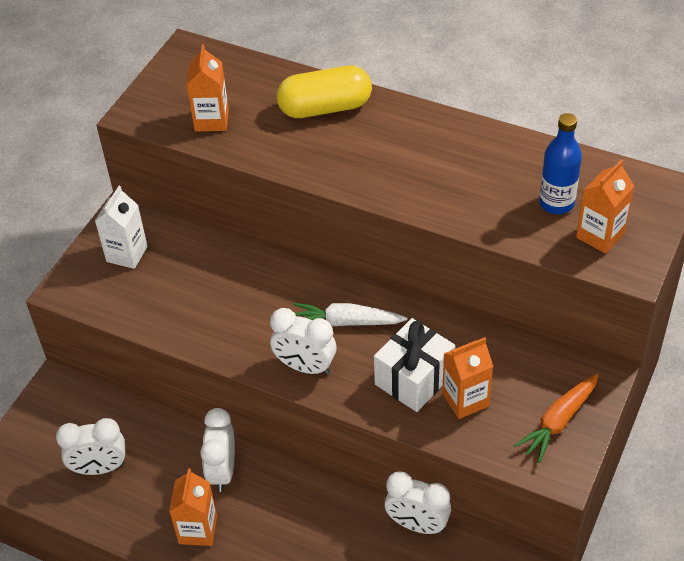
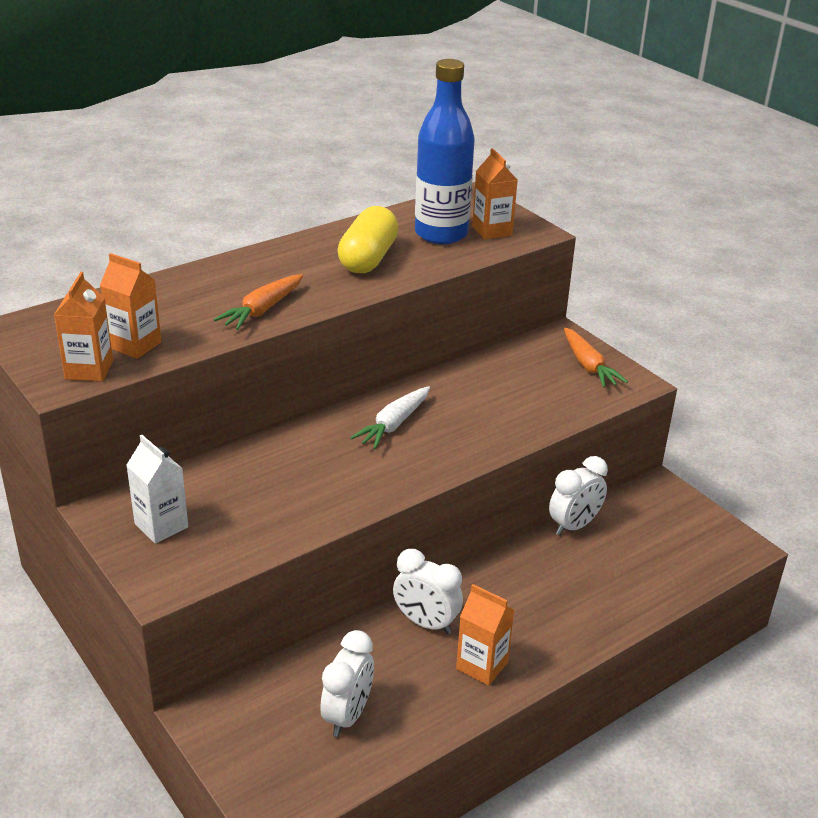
camera: 65 degrees left, 15 degrees down
white clock [270,308,336,375] -> none
yellow capsule [277,65,372,118] -> yellow capsule moved to [337,206,399,273]
white gift [374,318,455,412] -> none
orange carton [442,337,493,419] -> orange carton moved to [54,272,113,382]
blue bottle [539,113,582,214] -> blue bottle [415,59,475,244], size x1.67
none -> orange carrot [213,274,303,330]

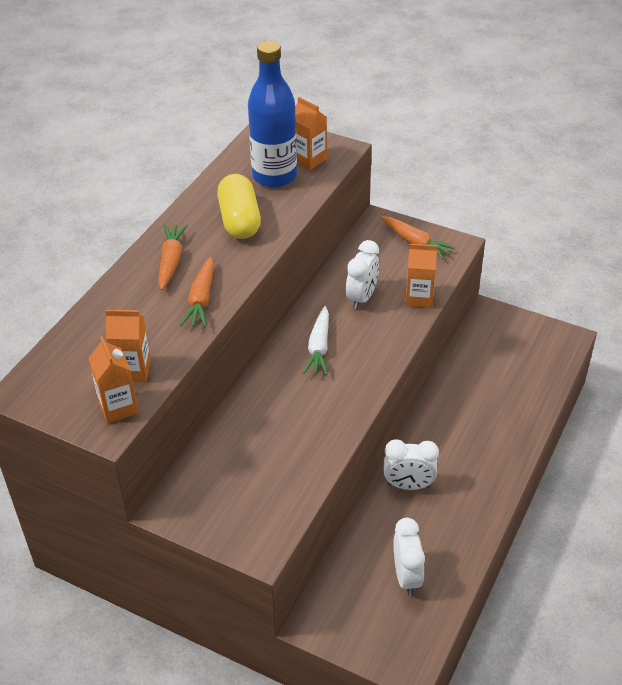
camera: 25 degrees left, 10 degrees up
white carton [126,435,188,544] -> none
orange carton [456,584,514,686] -> orange carton moved to [405,244,438,308]
white clock [549,456,608,536] -> white clock moved to [346,240,380,309]
none -> orange carrot [158,224,188,290]

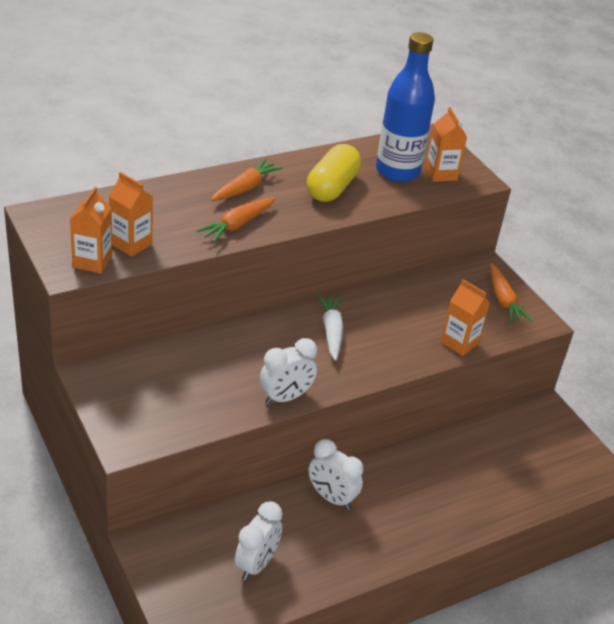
camera: 30 degrees right, 5 degrees down
white carrot [303,306,329,375] -> white carrot turned 135 degrees clockwise [317,294,343,361]
white clock [346,240,380,309] -> white clock moved to [260,338,317,405]

